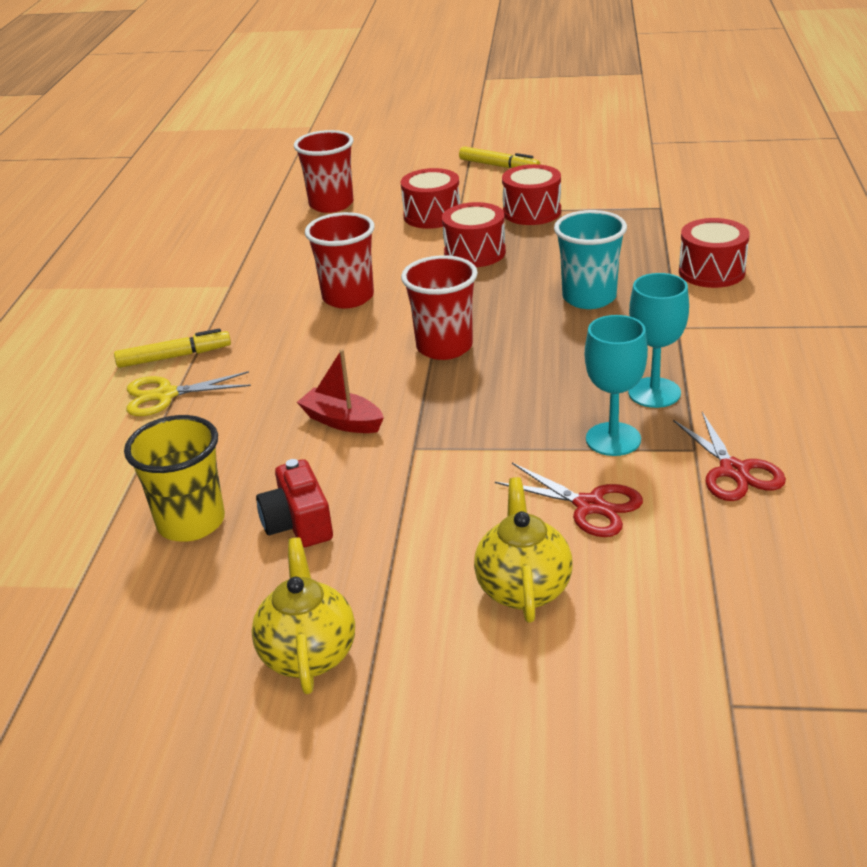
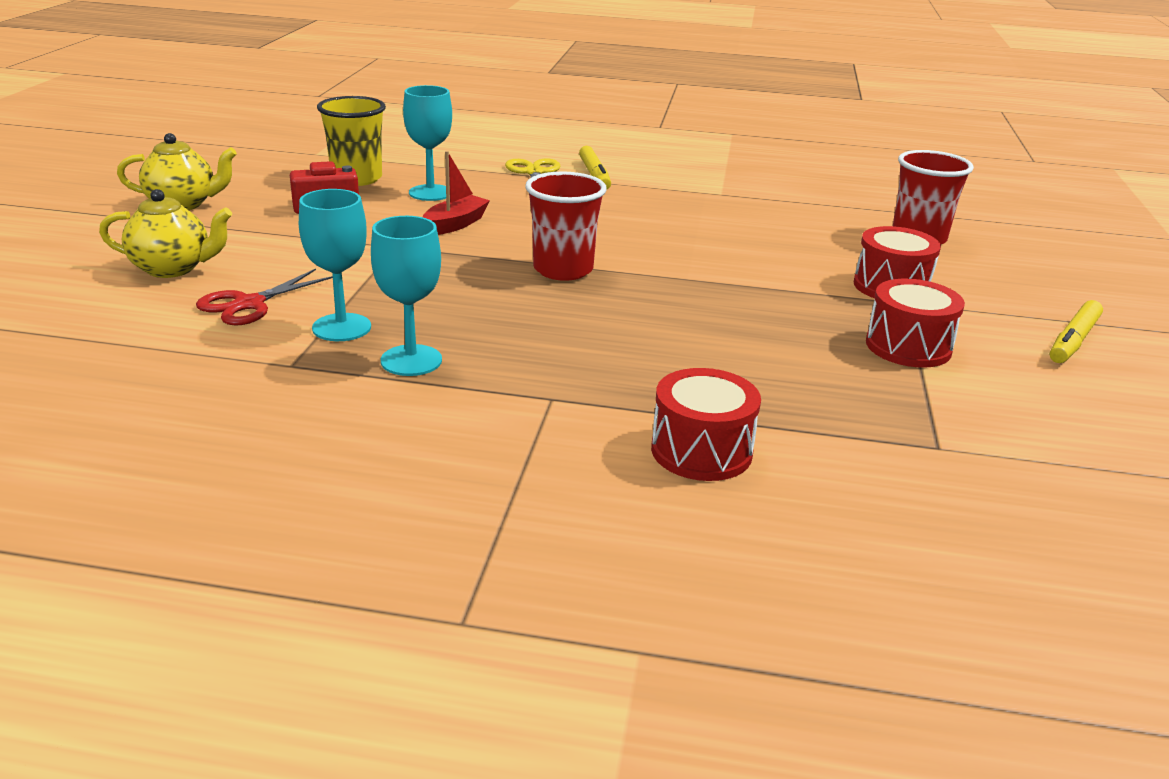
camera: 90 degrees right, 5 degrees down
red cup [305,212,375,309] -> none
red drum [442,202,506,267] -> none
turquoise cup [554,210,627,309] -> none
red scissors [673,412,786,501] -> none
none -> turquoise goblet [403,85,452,201]

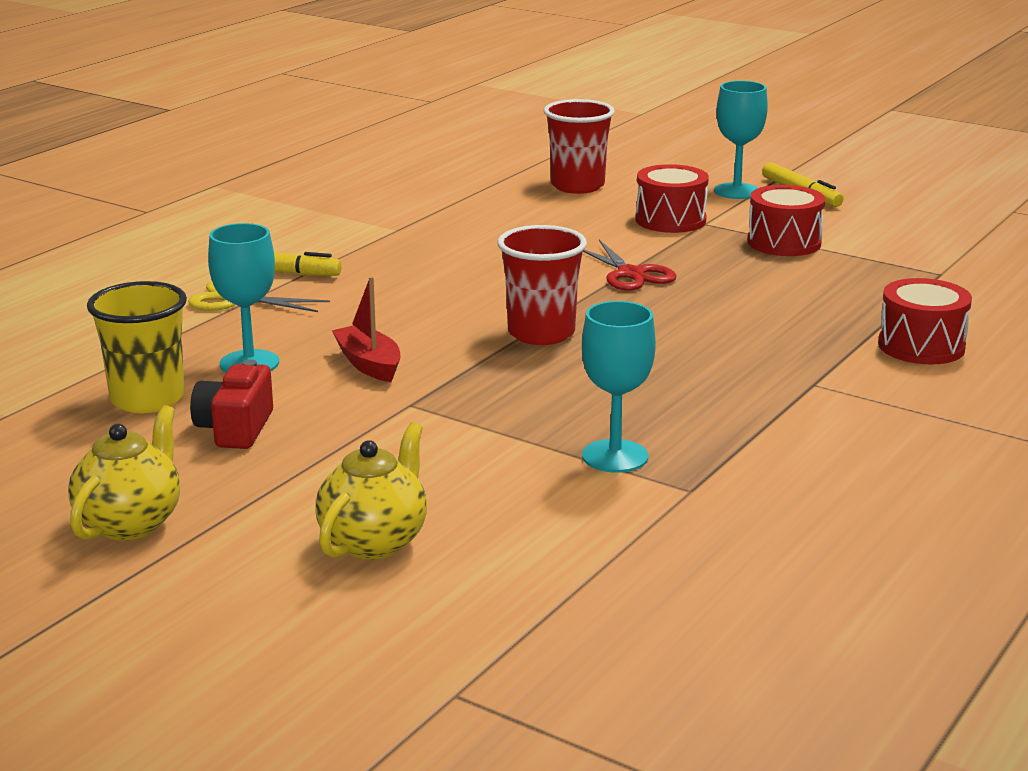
camera: 65 degrees left, 5 degrees down
red scissors [196,269,333,326] -> red scissors moved to [582,240,676,291]
turquoise goblet [371,216,442,376] -> turquoise goblet moved to [714,81,768,199]

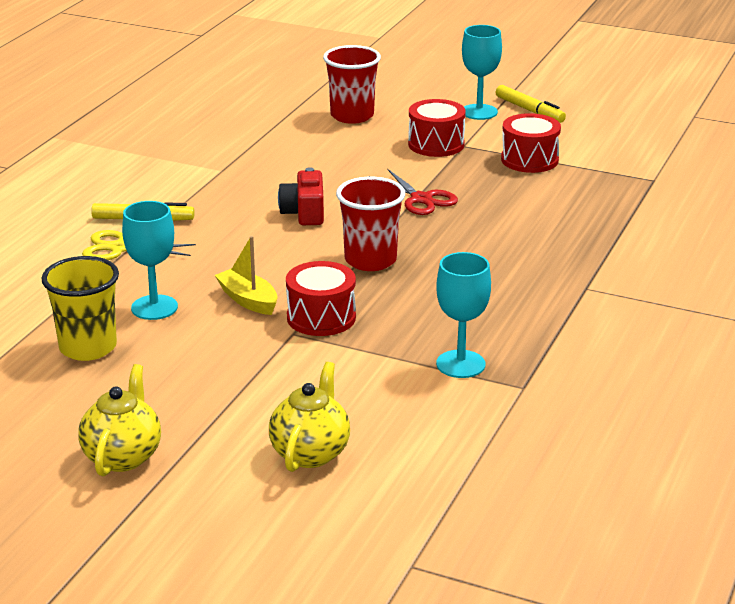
camera: 10 degrees left, 5 degrees up
red camera [190,360,273,449] -> red camera moved to [278,167,324,225]
red boat [332,276,400,382] -> yellow boat [215,236,278,315]
red drum [878,278,972,364] -> red drum moved to [286,261,356,336]

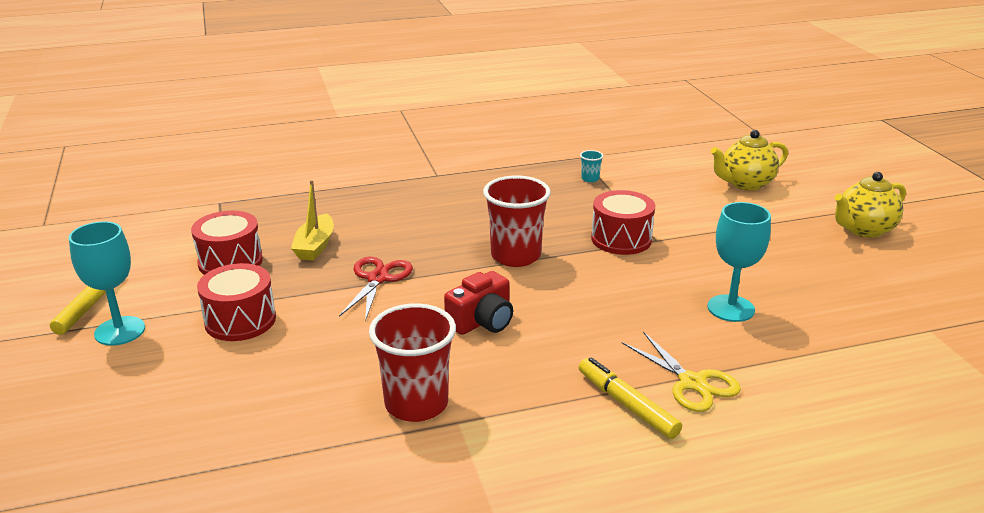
camera: 130 degrees left, 0 degrees up
yellow cup [41,256,119,361] -> none
yellow boat [215,236,278,315] -> yellow boat moved to [291,180,334,261]
red cup [323,45,381,124] -> red cup moved to [369,303,456,422]
turquoise goblet [436,252,491,378] -> turquoise cup [580,150,603,182]

